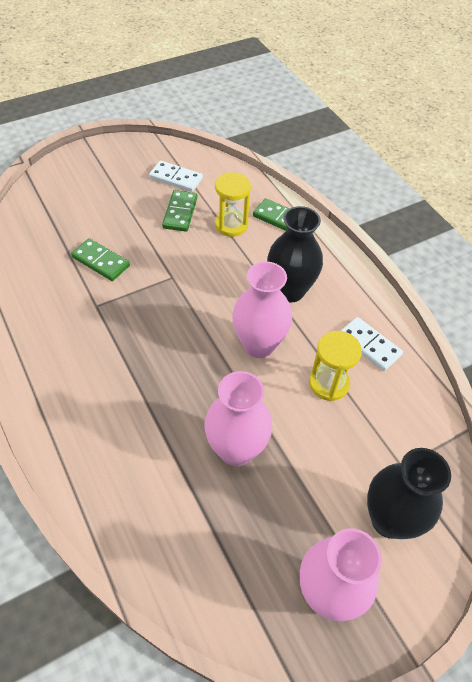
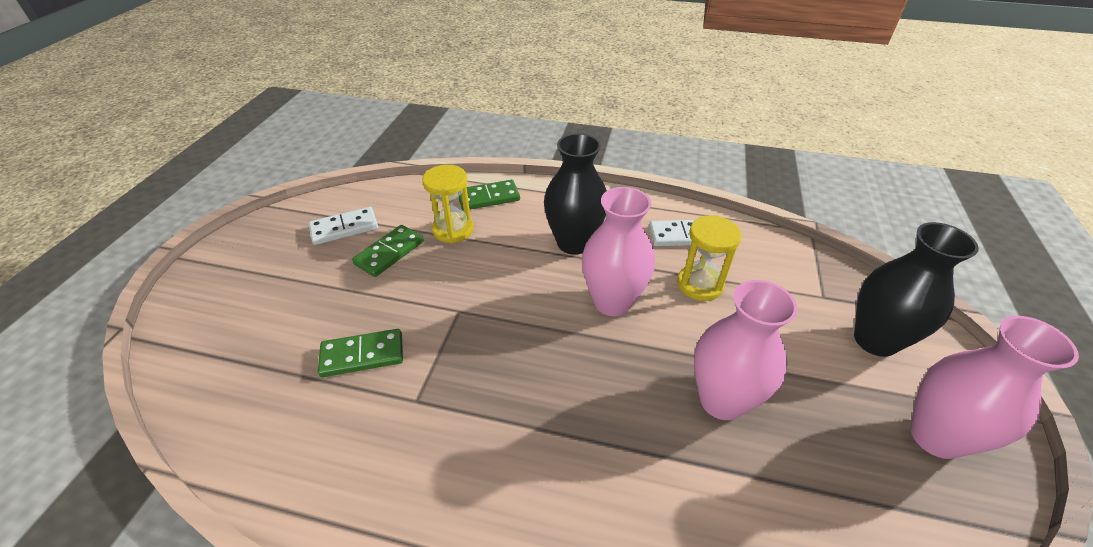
camera: 45 degrees left, 10 degrees down
green domino [162,190,197,232] -> green domino turned 75 degrees clockwise [352,225,424,277]

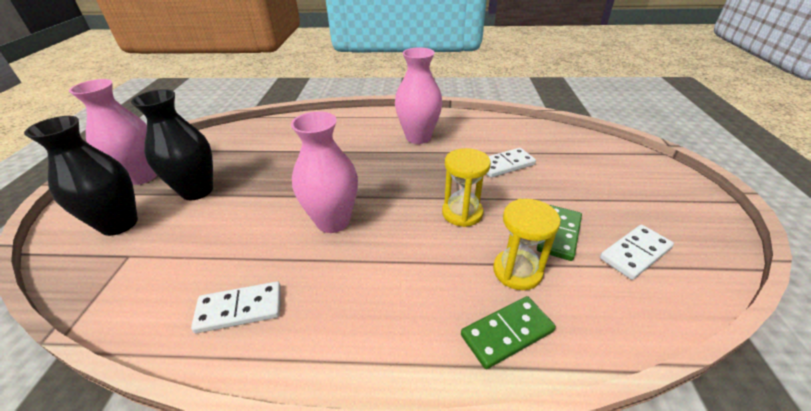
camera: 170 degrees right, 5 degrees down
green domino [318,329,403,377] -> white domino [487,148,536,178]
black vase [544,133,607,255] -> black vase moved to [131,89,213,200]
yellow hourglass [677,215,742,301] -> yellow hourglass moved to [442,148,491,227]
pink vase [694,280,798,420] -> pink vase moved to [395,47,442,144]

